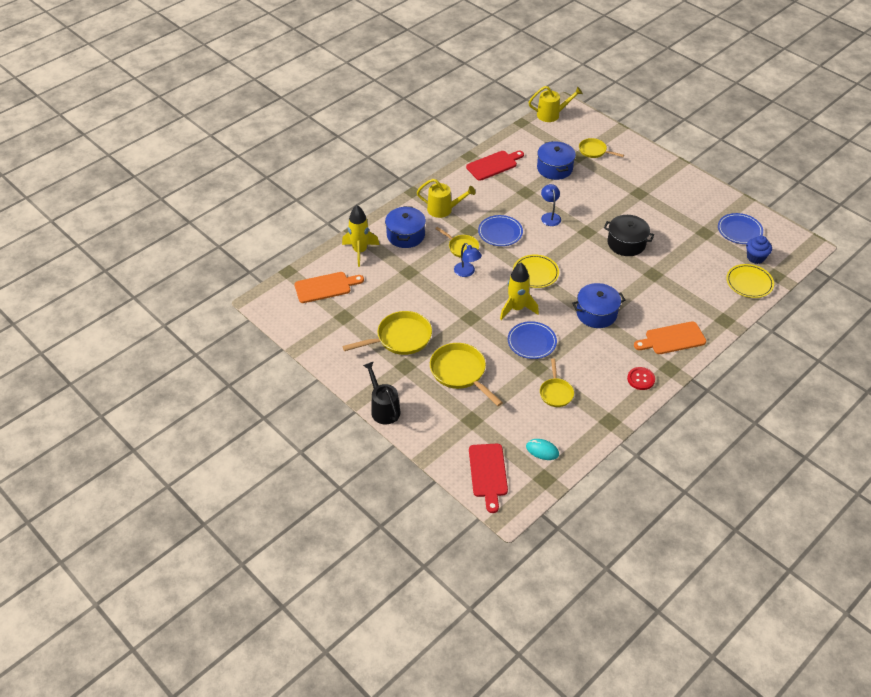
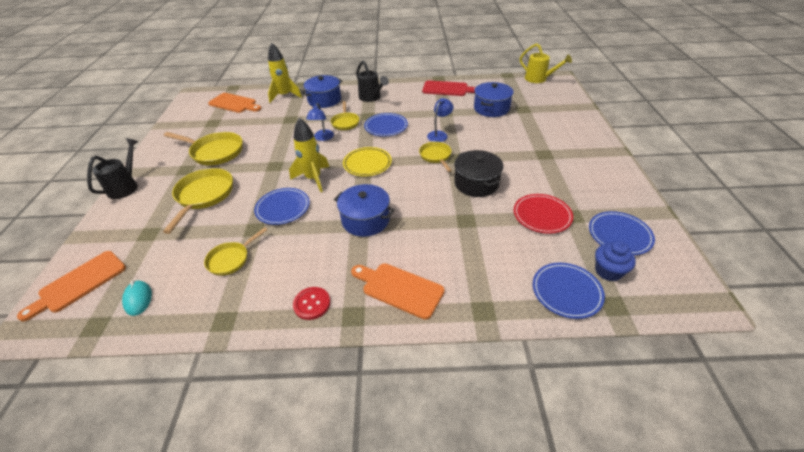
camera: 45 degrees right, 5 degrees down
yellow watering can [417,179,476,218] -> black watering can [356,61,389,102]
red cutting board [469,444,508,513] -> orange cutting board [17,251,126,321]
yellow pan [579,138,624,158] -> yellow pan moved to [419,142,452,172]
yellow plate [726,264,774,298] -> blue plate [533,263,605,319]
none -> red plate [514,194,573,234]

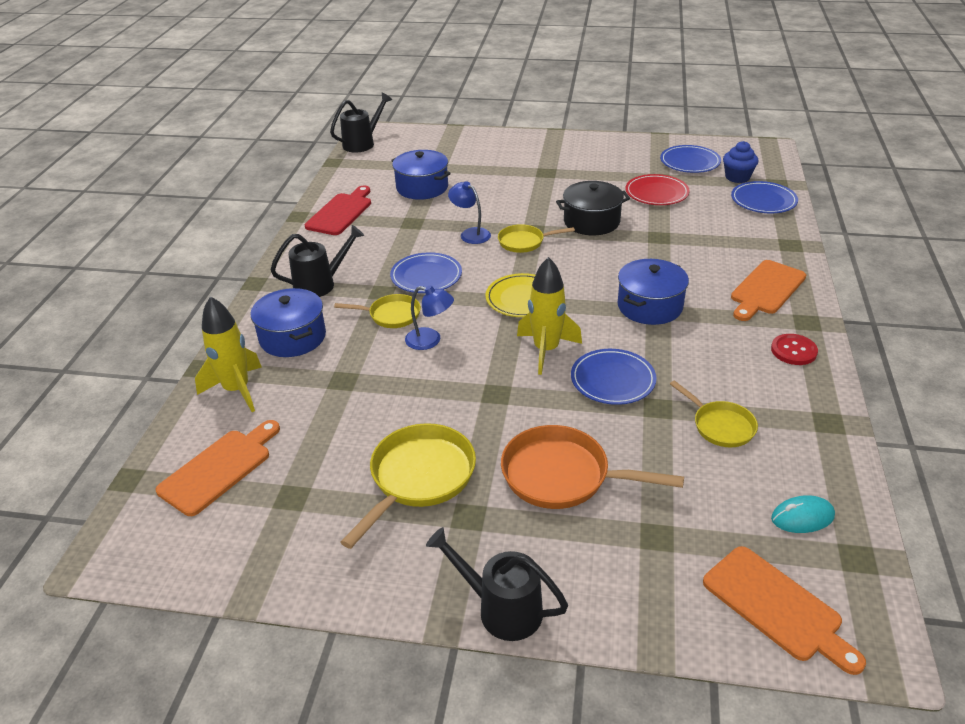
camera: 80 degrees left, 5 degrees down
yellow pan [163,168,233,234] -> orange pan [501,425,684,509]
yellow watering can [520,43,572,83] -> black watering can [330,92,392,153]

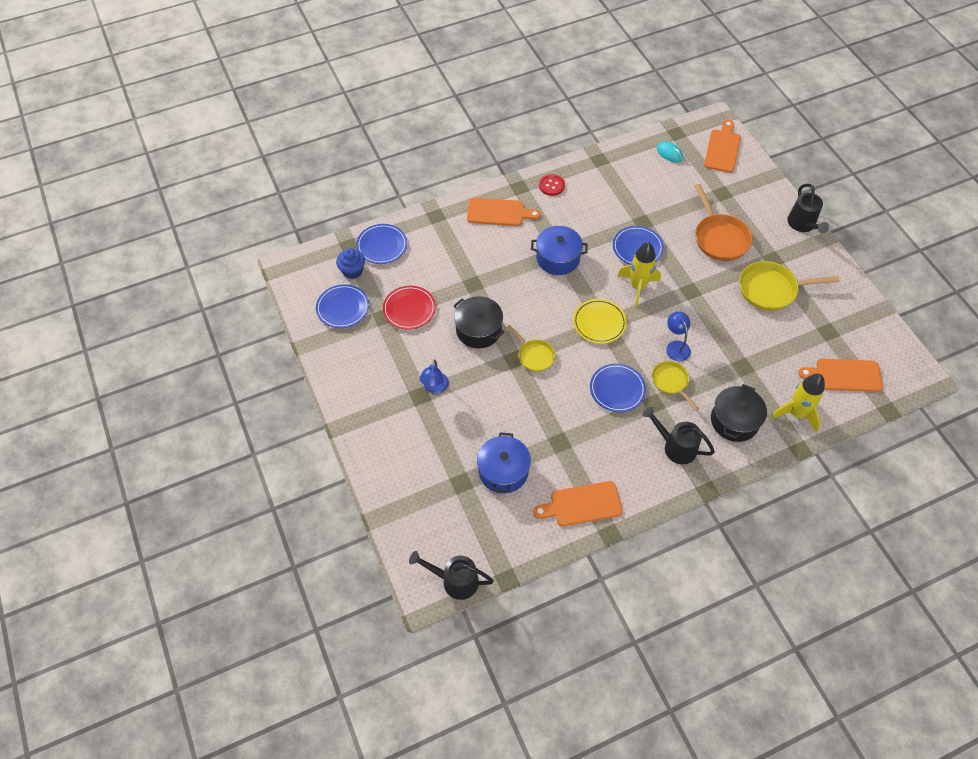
camera: 125 degrees left, 20 degrees up
blue pot [251,288,326,357] -> black pot [711,384,767,442]
red cutting board [305,186,371,235] -> orange cutting board [533,481,623,526]
blue lamp [448,181,491,244] -> blue lamp moved to [420,359,449,394]
yellow pan [670,380,758,447] -> none

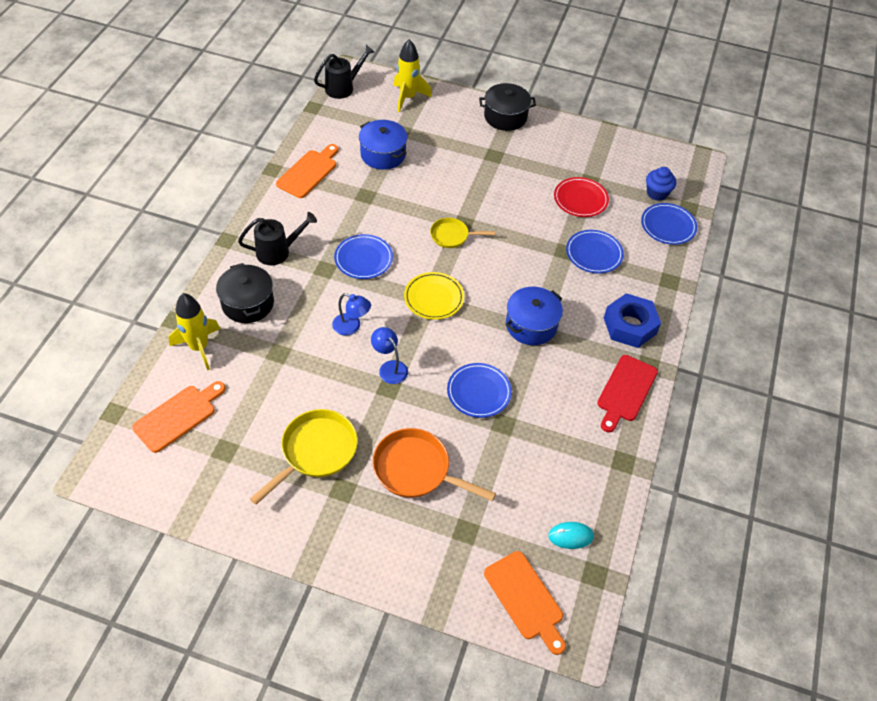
camera: 130 degrees right, 5 degrees down
blue plate [316,284,369,328] -> blue plate moved to [566,230,624,273]
blue lamp [420,359,449,394] -> blue lamp moved to [371,327,408,384]
black pot [453,296,504,348] -> black pot moved to [479,83,536,131]
orange cutting board [467,198,541,226] -> blue nut [604,293,661,348]
red button [539,174,565,196] -> red cutting board [597,355,658,432]
yellow rocket [617,242,661,307] -> yellow rocket moved to [394,39,432,112]
yellow pan [652,361,699,411] -> none
black watering can [788,184,829,233] -> none

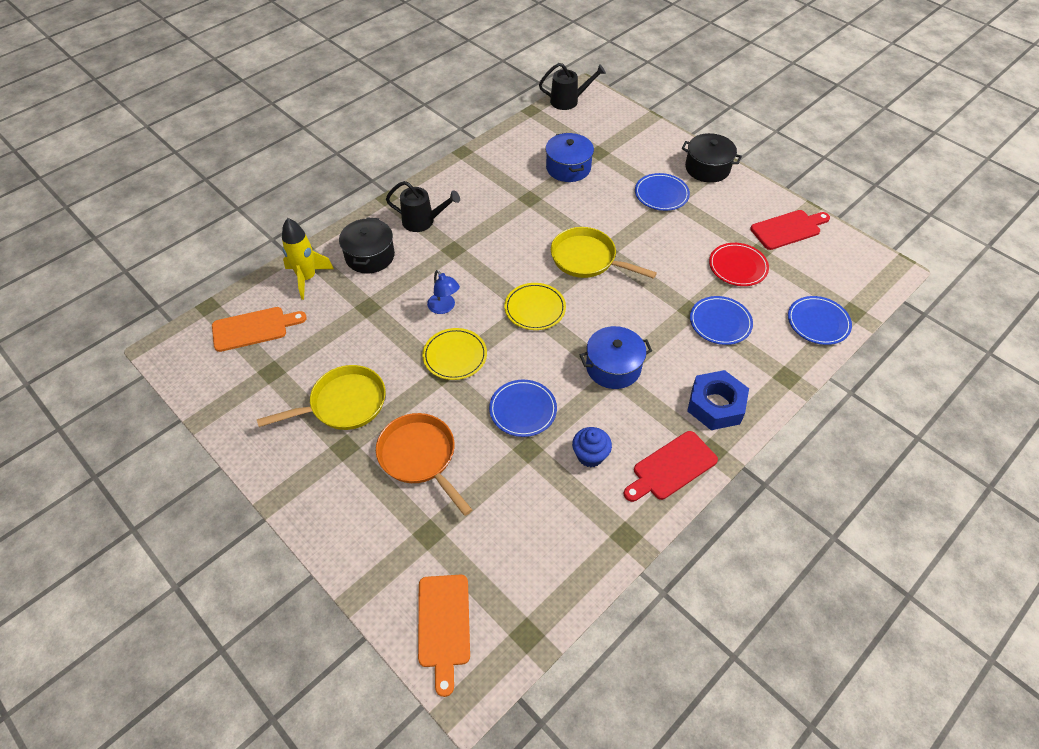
camera: 30 degrees right, 0 degrees up
orange cutting board [276,144,339,198] -> none
blue plate [334,234,393,279] -> blue plate moved to [635,173,690,211]
blue lamp [371,327,408,384] -> yellow plate [423,328,487,380]
yellow rocket [394,39,432,112] -> none
yellow pan [430,218,495,248] -> yellow pan [551,227,657,279], size x1.65
turquoise mouse [548,522,594,549] -> none
blue cupcake [646,167,676,201] -> blue cupcake moved to [572,427,612,467]
none -> red cutting board [750,210,830,250]

